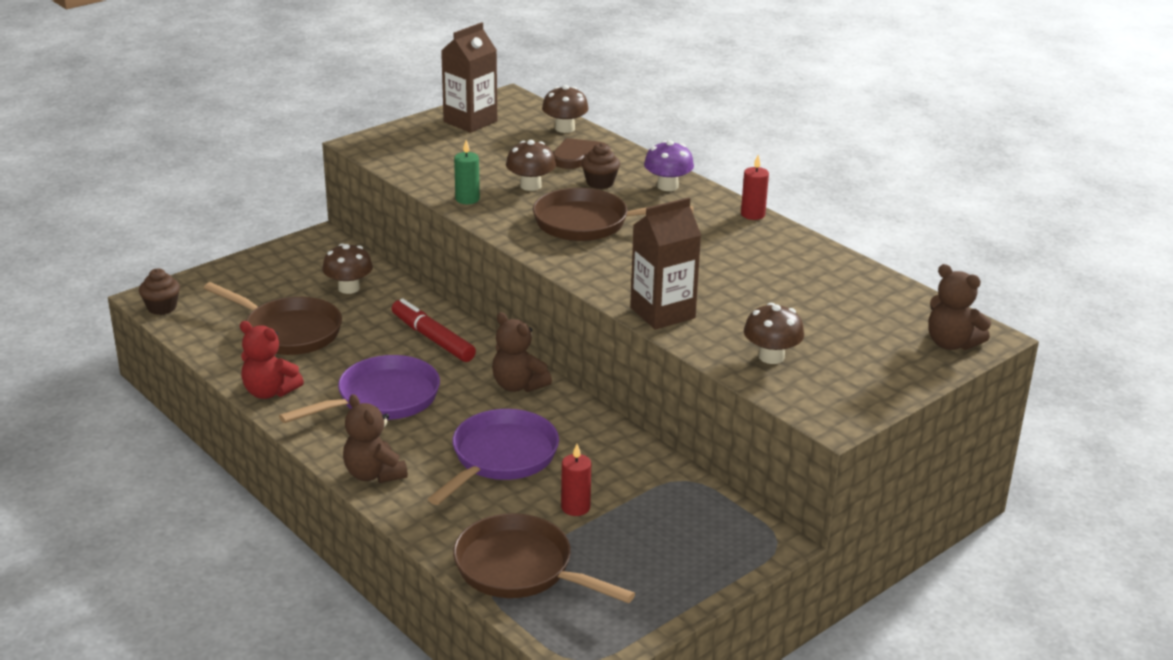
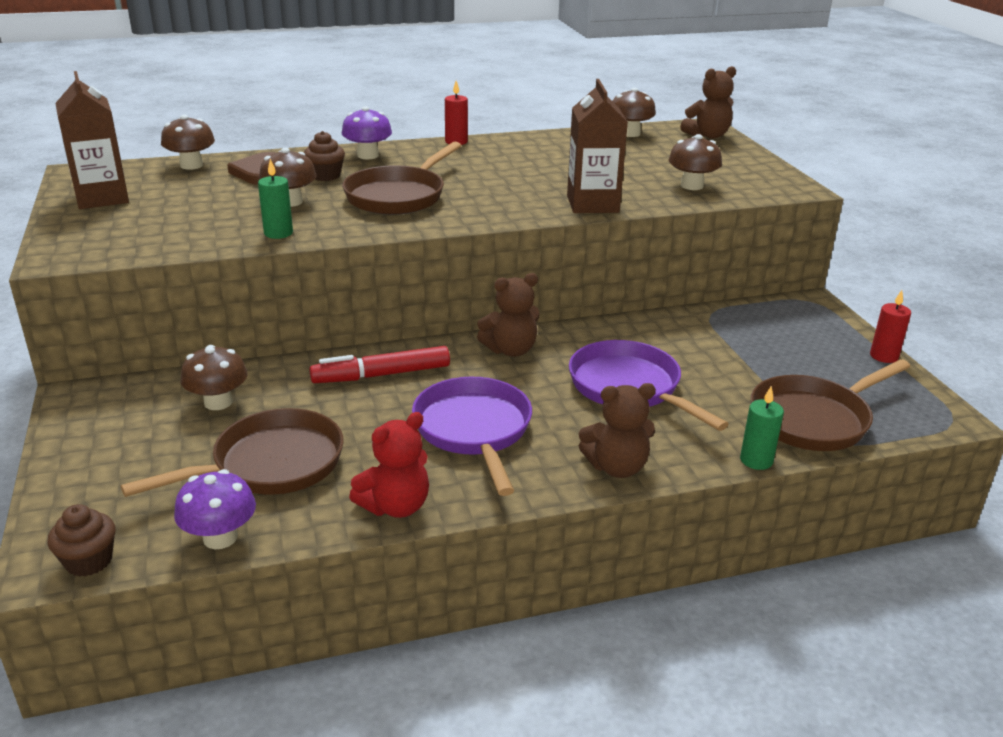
camera: 65 degrees left, 0 degrees up
red candle [561,444,591,516] -> red candle moved to [870,290,911,363]
none -> purple mushroom [174,469,256,549]
none -> brown mushroom [613,88,656,137]
none -> green candle [740,386,784,470]

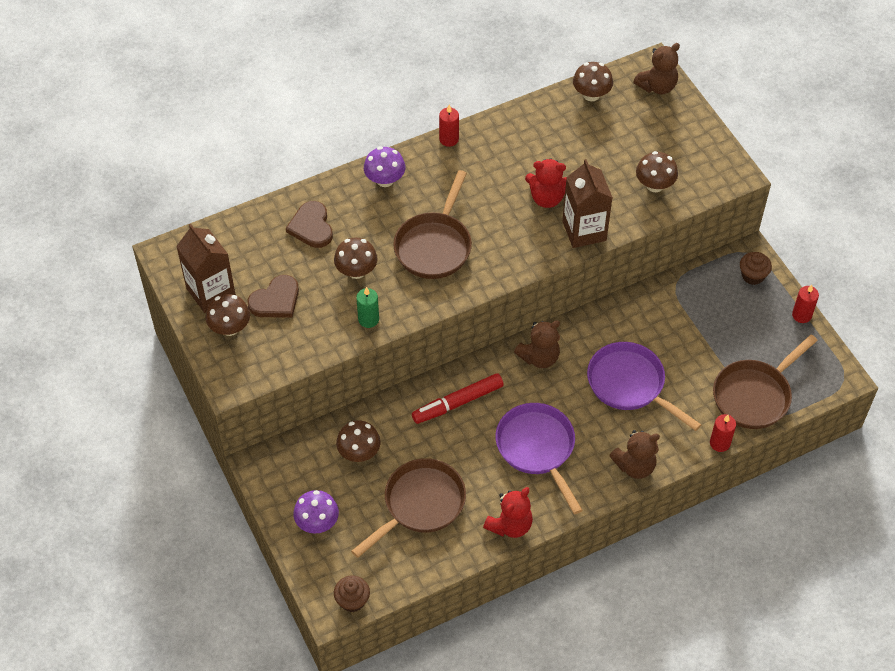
camera: 10 degrees left, 25 degrees up
brown mushroom [161,115,215,170] -> brown mushroom moved to [205,294,250,336]
purple mushroom [174,469,256,549] -> purple mushroom moved to [293,490,339,534]
brown cupcake [304,131,345,181] -> brown cupcake moved to [740,252,772,285]
green candle [740,386,784,470] -> red candle [710,414,736,452]
none -> brown heart [247,275,299,317]
none -> red teddy bear [525,158,566,208]

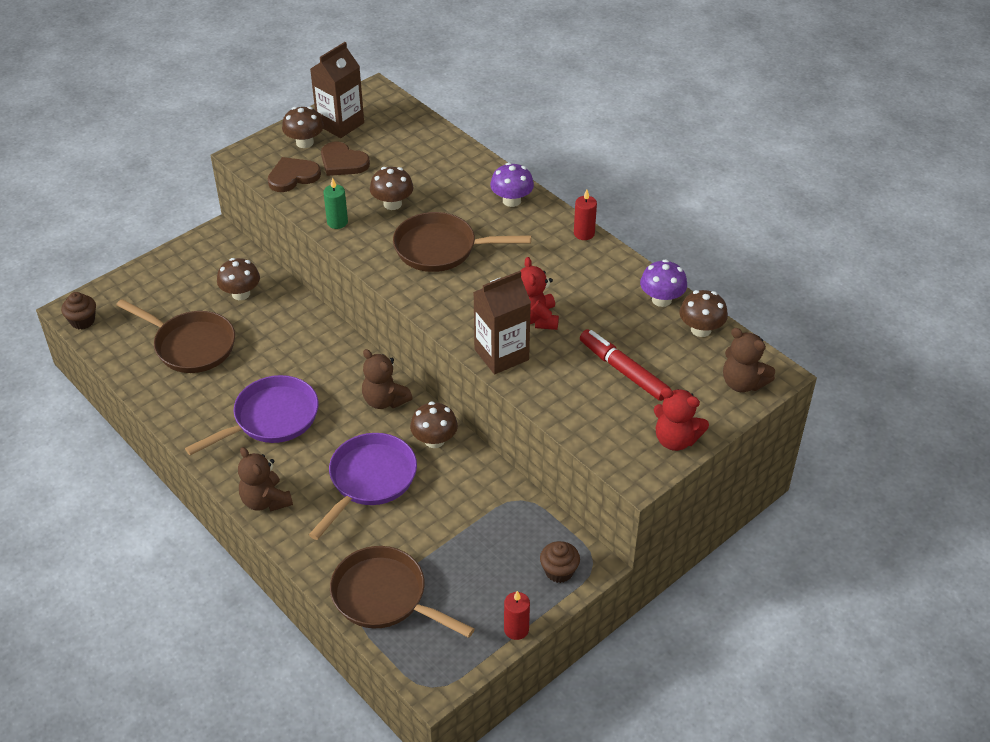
camera: 75 degrees right, 10 degrees down
brown heart [286,201,333,248] -> brown heart moved to [268,157,321,192]
purple mushroom [293,490,339,534] -> purple mushroom moved to [640,259,687,307]
red marker [412,373,504,424] -> red marker moved to [580,329,670,401]
red teddy bear [483,487,533,538] -> red teddy bear moved to [654,387,709,451]
brown mushroom [636,151,678,192] -> brown mushroom moved to [410,401,458,448]
red candle [710,414,736,452] -> none

